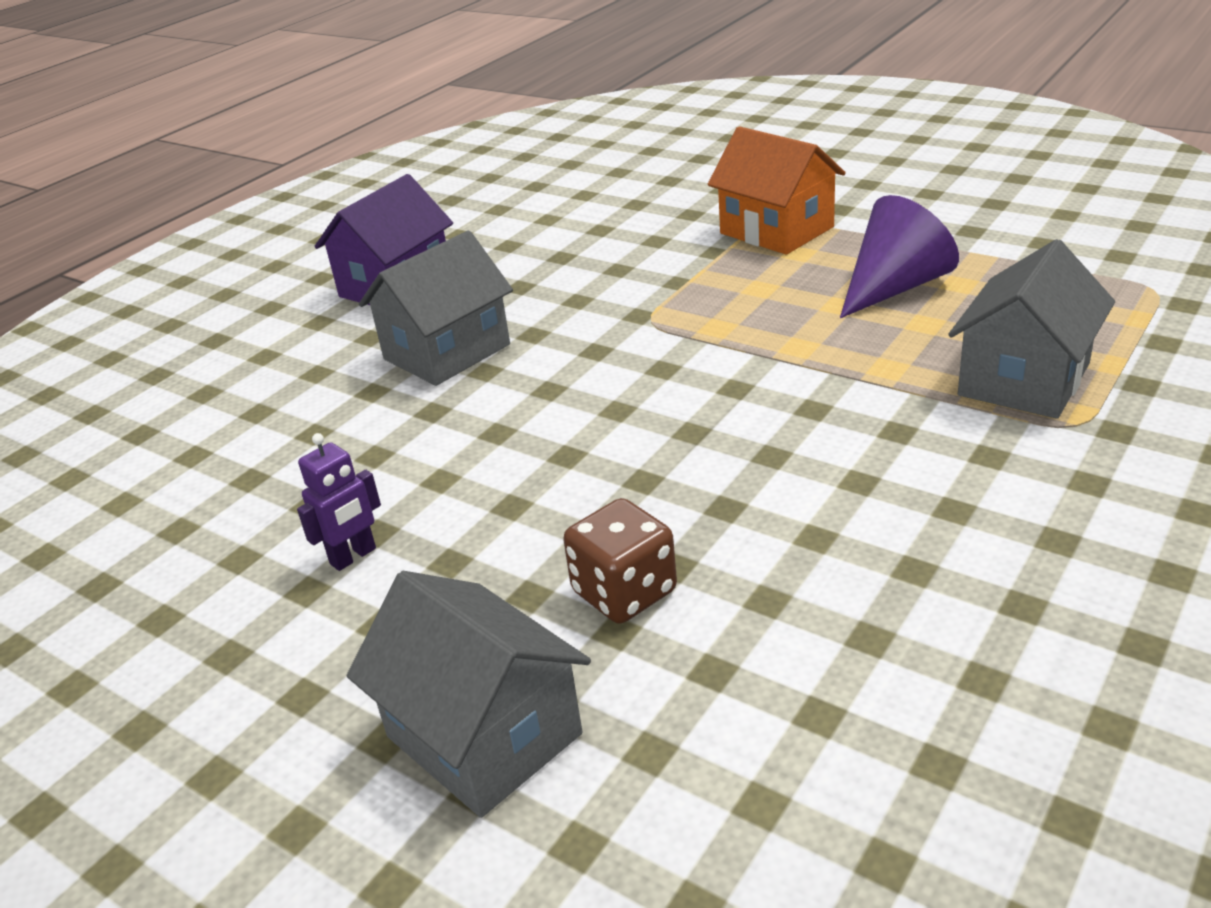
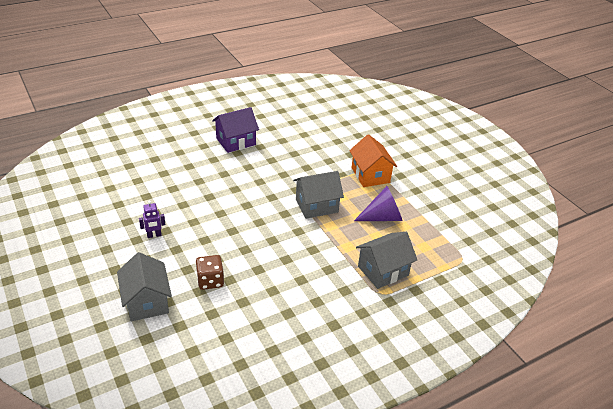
camera: 20 degrees right, 5 degrees up
grey house [359,231,513,386] -> grey house moved to [293,171,344,219]

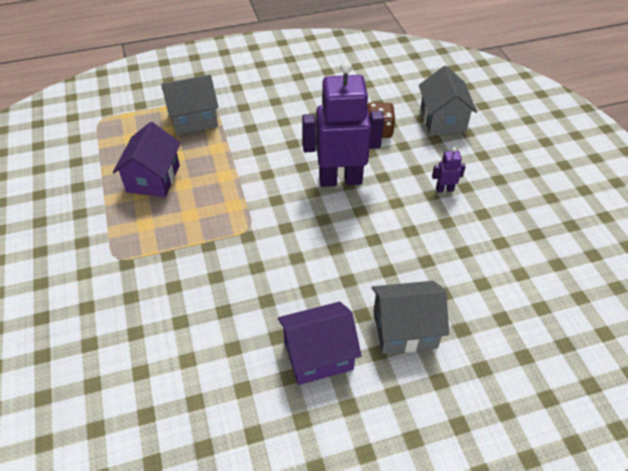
camera: 165 degrees left, 10 degrees up
grey house [293,171,344,219] -> grey house moved to [372,281,449,354]
orange house [349,134,397,187] -> none
purple cone [354,186,403,221] -> purple house [113,122,181,197]
none -> purple robot [302,61,384,187]

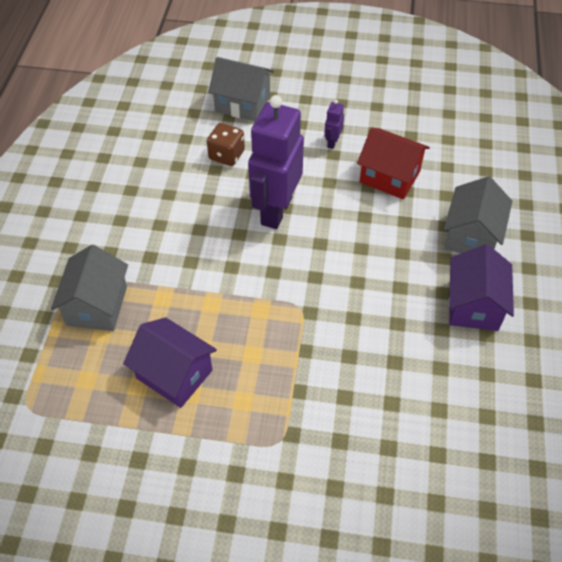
camera: 65 degrees left, 5 degrees up
none -> red house [357,127,430,199]

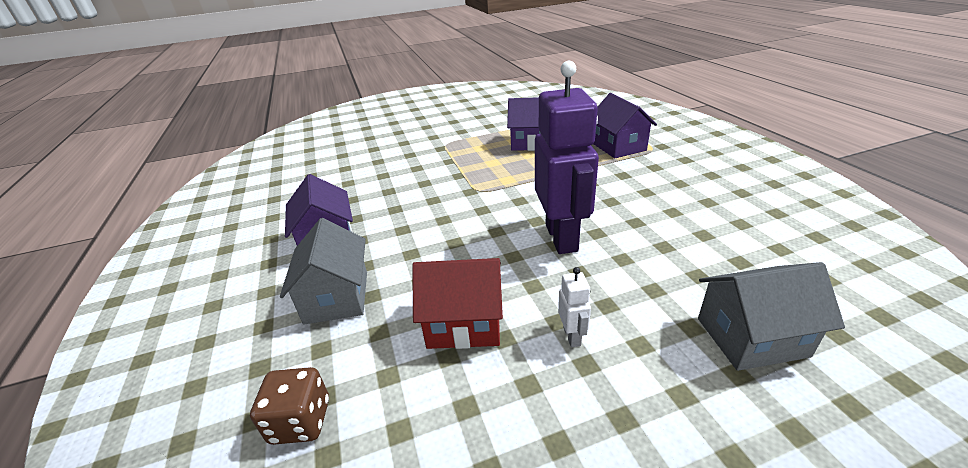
camera: 155 degrees right, 20 degrees down
grey house [51,245,128,331] -> purple house [594,93,657,158]
brown dice [207,123,245,166] -> brown dice moved to [250,367,329,445]
purple robot [324,100,344,149] -> white robot [558,267,591,347]

